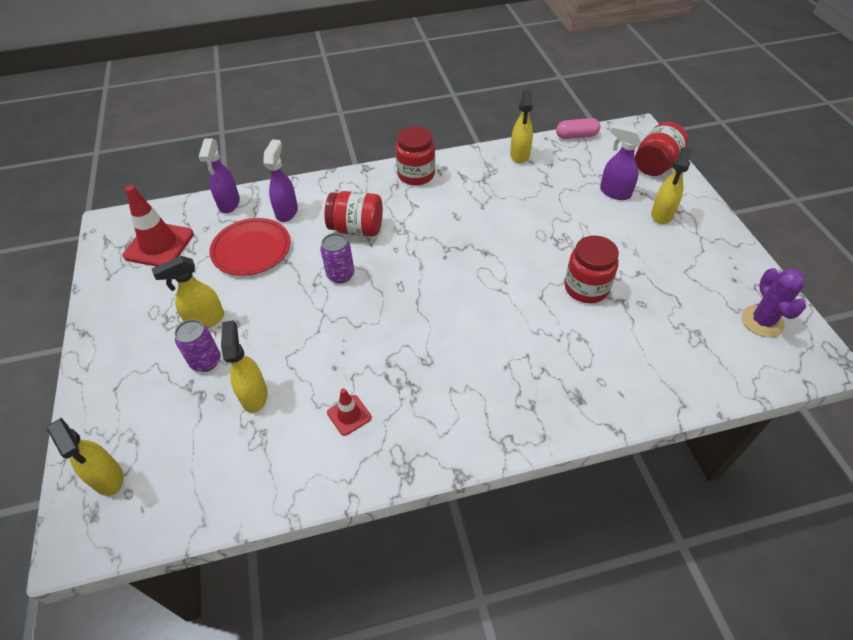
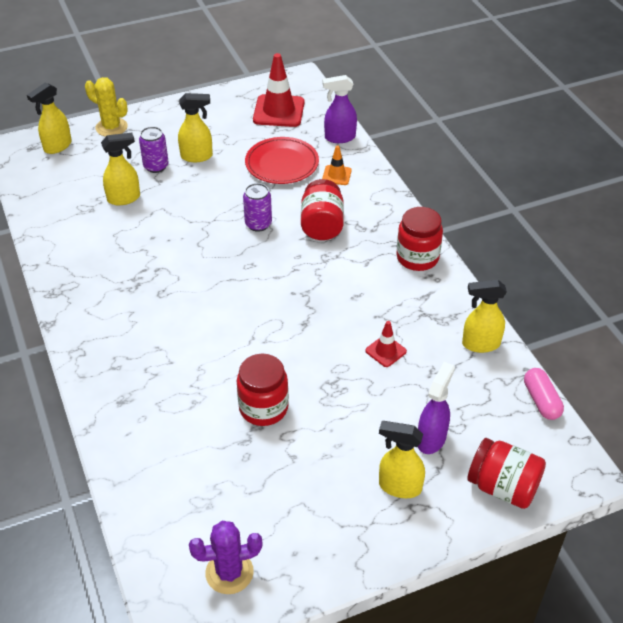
camera: 80 degrees right, 5 degrees down
yellow spray bottle [152,256,224,328] -> yellow spray bottle turned 120 degrees clockwise [178,93,213,162]
purple spray bottle [263,139,298,222] -> orange traffic cone [322,145,352,185]
red traffic cone [327,388,372,436] -> red traffic cone moved to [365,321,407,367]
none -> yellow cactus [85,77,128,137]

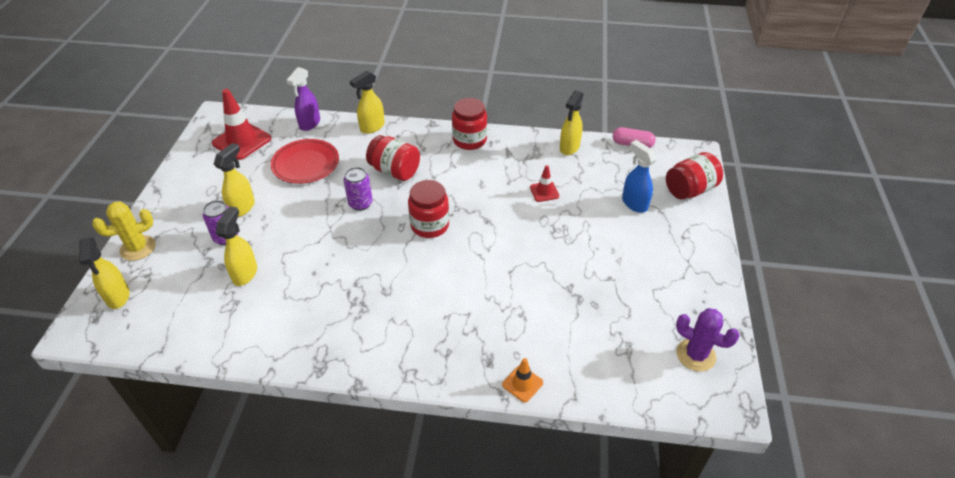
camera: 60 degrees left, 0 degrees up
purple cactus [189,521,263,594] -> purple cactus turned 75 degrees counterclockwise [676,308,740,372]
red jar [237,354,289,426] -> red jar moved to [408,180,449,238]
orange traffic cone [322,145,352,185] -> orange traffic cone moved to [502,358,543,402]
yellow spray bottle [379,421,425,498] -> yellow spray bottle moved to [350,71,385,134]
purple spray bottle [418,362,455,454] -> blue spray bottle [622,140,657,213]

